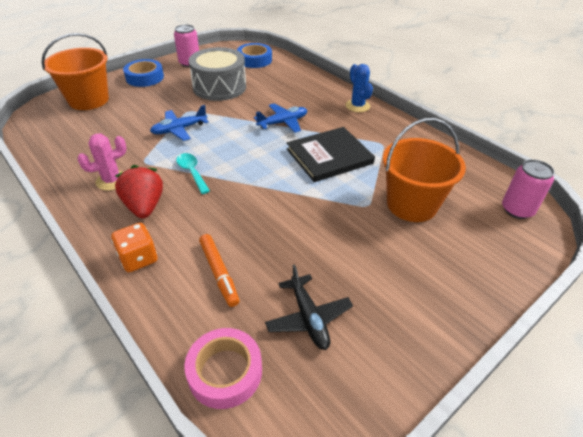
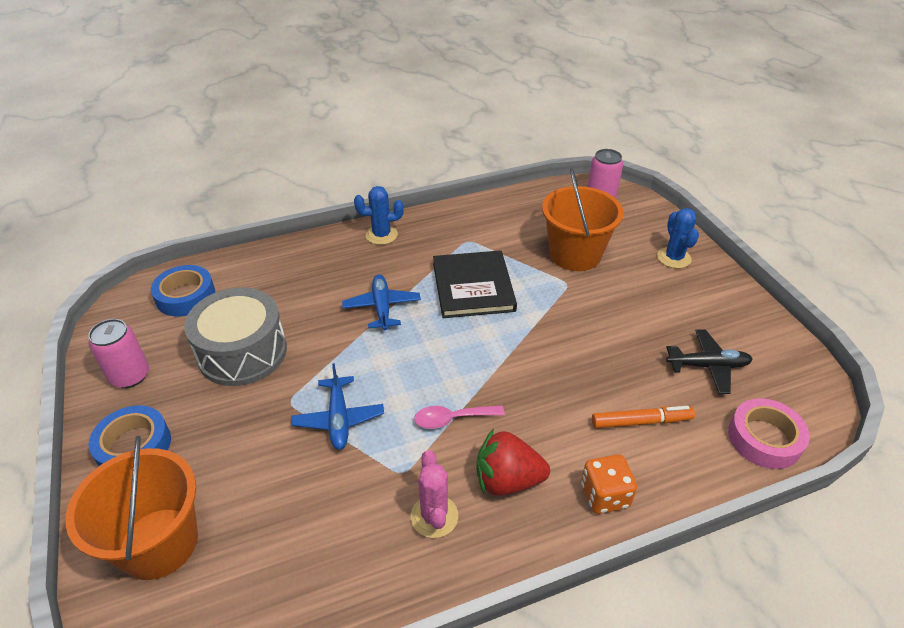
camera: 70 degrees left, 0 degrees up
turquoise spoon [176,153,210,194] -> pink spoon [414,405,505,429]
none -> blue cactus [657,208,699,268]

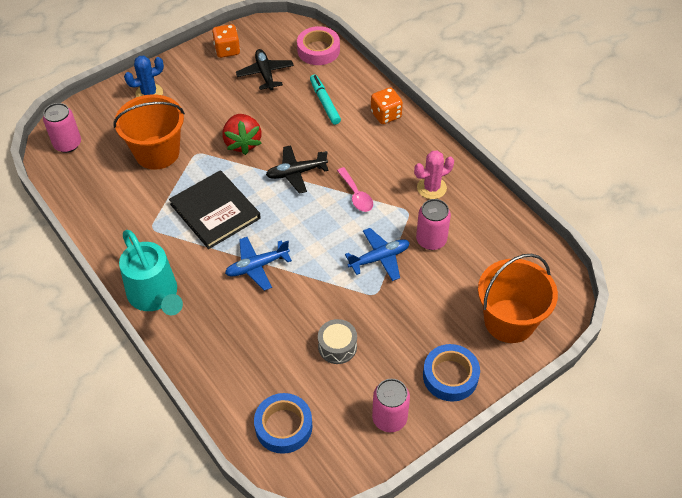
camera: 105 degrees left, 10 degrees up
grey drum [184,287,287,386] -> grey drum [318,319,357,364], size x0.51
blue cactus [354,186,404,245] -> turquoise watering can [119,230,183,315]
black book [433,250,517,318] -> black book turned 75 degrees clockwise [169,170,261,249]
red strawberry [476,429,550,496] -> red strawberry moved to [222,114,262,155]
orange marker [592,406,695,429] -> turquoise marker [310,75,341,125]
none -> orange dice [212,24,240,58]
none -> black plane [266,145,329,194]
none -> pink can [416,199,451,250]

